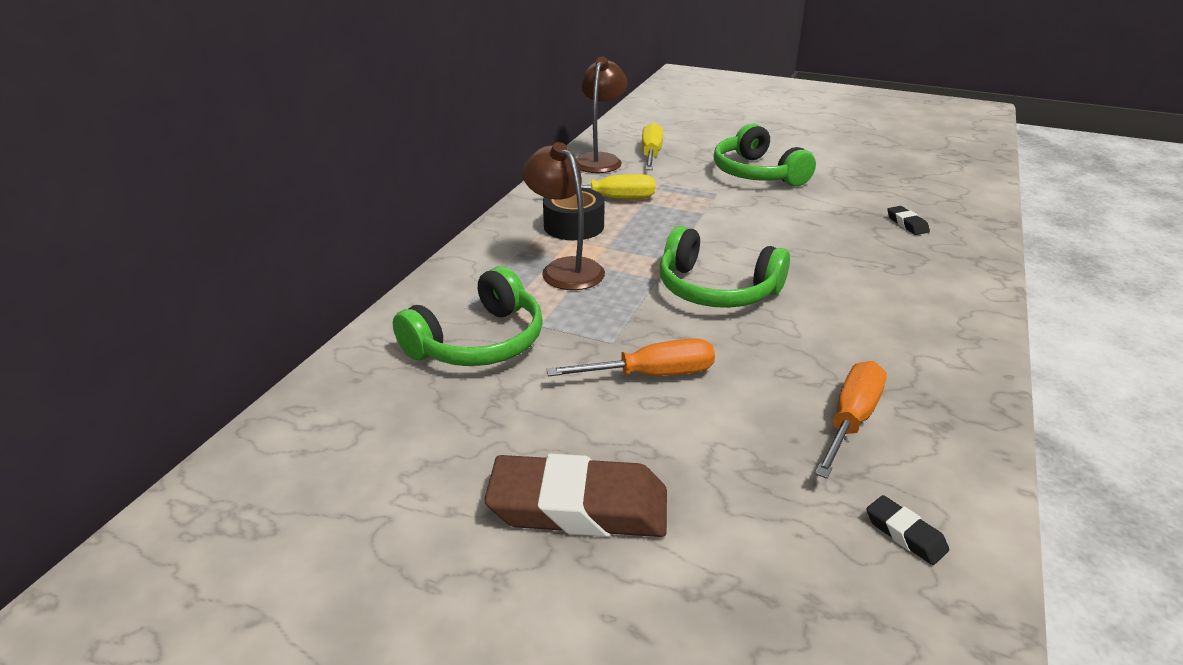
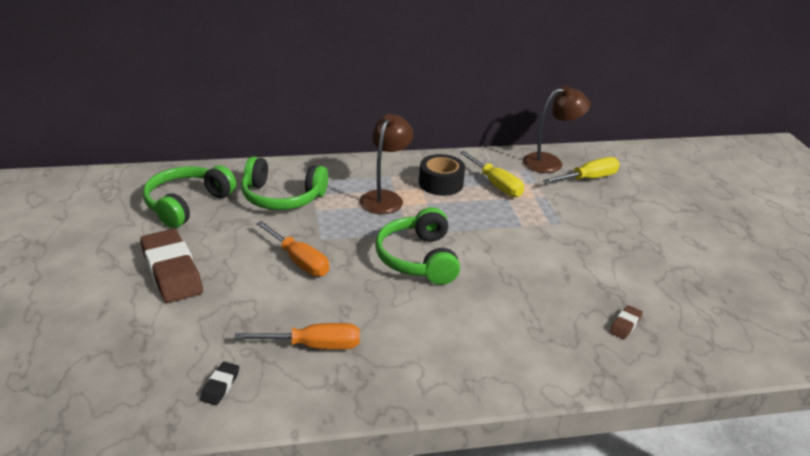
camera: 55 degrees right, 0 degrees up
green headphones [714,123,816,186] -> green headphones moved to [143,165,236,228]
black eraser [887,206,930,235] -> brown eraser [609,305,643,339]

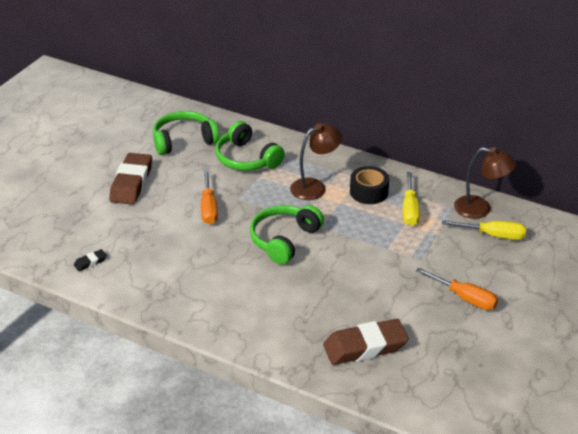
camera: 40 degrees right, 5 degrees up
orange screwdriver [234,323,360,350] -> orange screwdriver moved to [416,268,498,310]
brown eraser [609,305,643,339] -> brown eraser [323,319,409,365], size x2.30

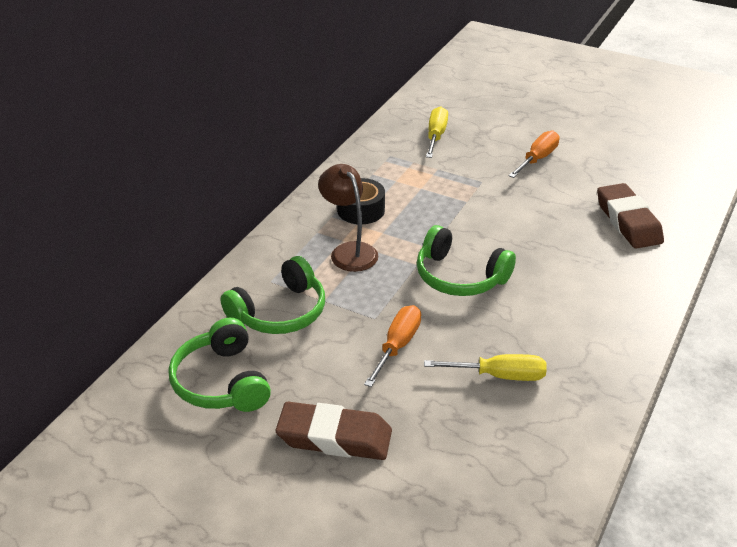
camera: 90 degrees left, 0 degrees up
black eraser [74,249,107,271] -> none
orange screwdriver [201,171,218,224] -> orange screwdriver turned 60 degrees counterclockwise [364,305,421,387]
yellow screwdriver [403,172,420,226] -> yellow screwdriver moved to [424,354,547,381]
brown lamp [454,147,517,219] -> none

